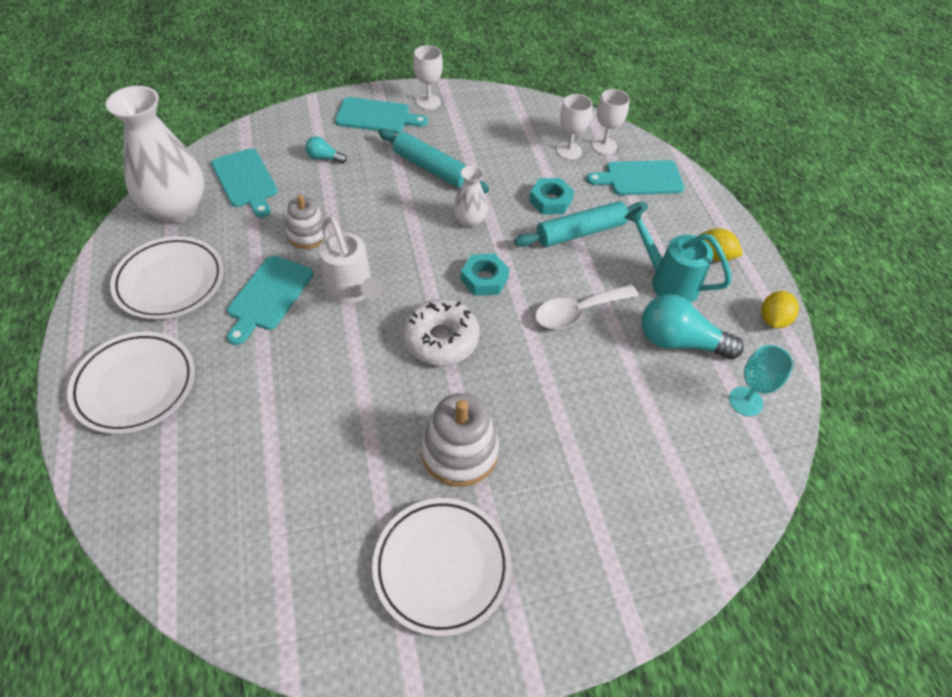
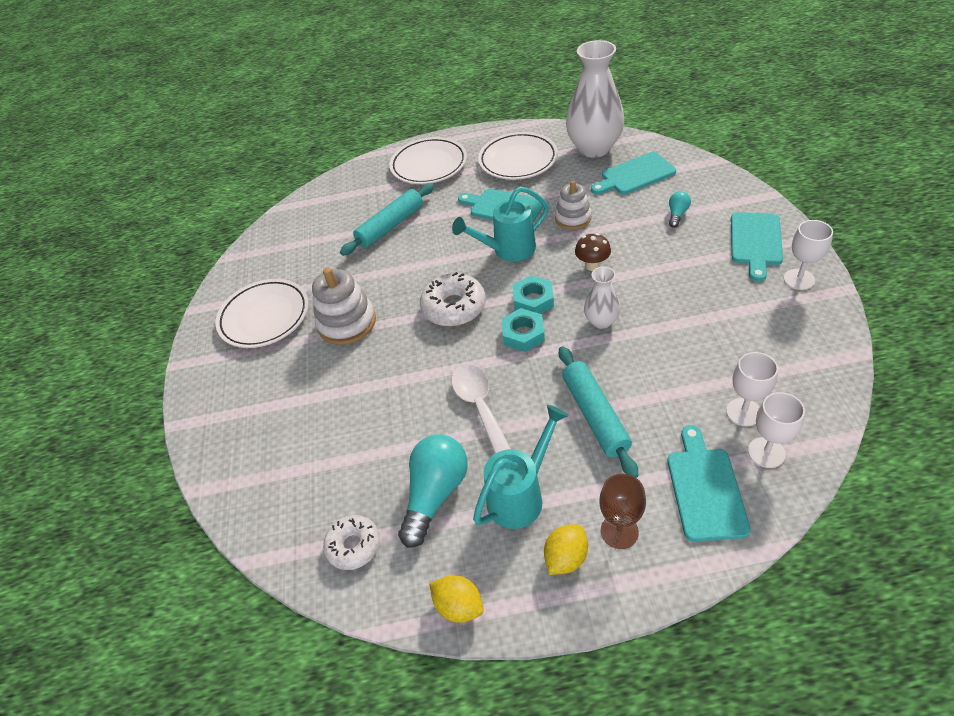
camera: 105 degrees right, 5 degrees down
white watering can [319,216,383,304] -> turquoise watering can [452,187,549,262]
turquoise rolling pin [378,128,489,193] -> turquoise rolling pin moved to [340,183,434,256]
turquoise nut [529,178,574,215] -> turquoise nut moved to [513,275,554,314]
turquoise goblet [729,345,793,416] -> white donut [323,515,380,570]
none -> brown mushroom [575,233,611,271]
none -> brown goblet [599,474,646,549]

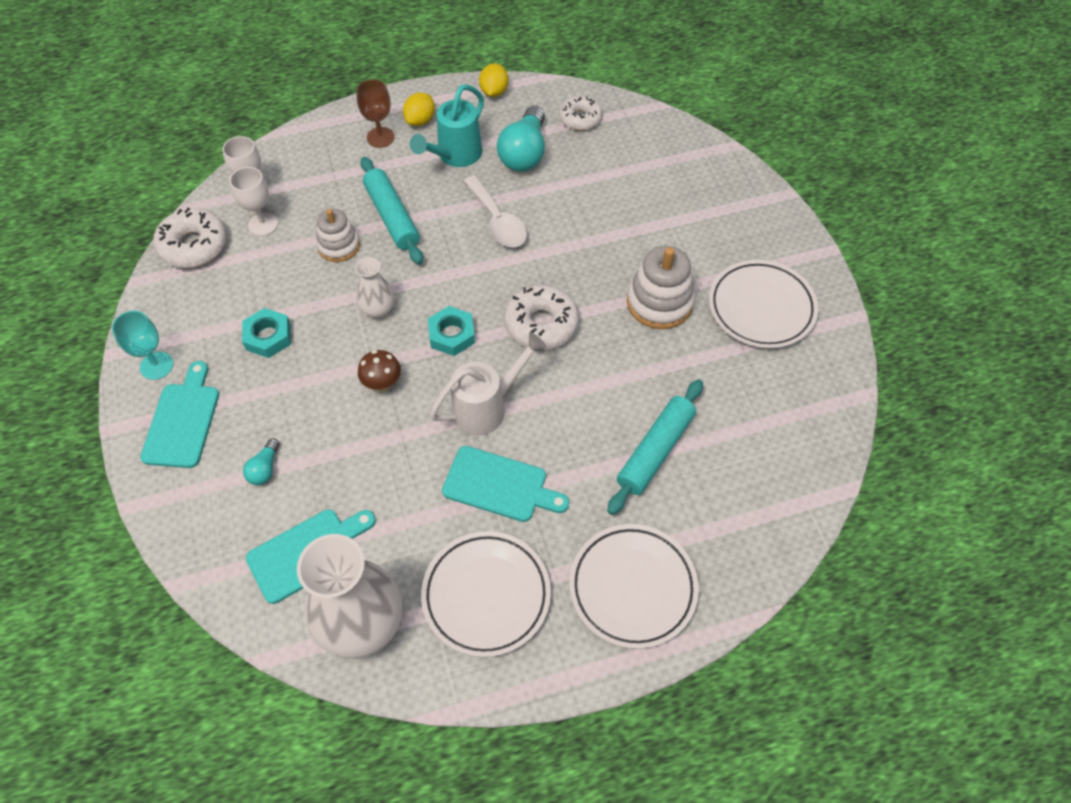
camera: 165 degrees right, 10 degrees up
yellow lemon [430,575,484,623] -> yellow lemon turned 75 degrees clockwise [479,63,509,97]
turquoise watering can [452,187,549,262] -> white watering can [430,332,547,436]
turquoise nut [502,308,545,352] -> turquoise nut moved to [242,308,291,358]
white stacking toy [555,181,591,230] -> white stacking toy moved to [316,209,360,262]
turquoise cutting board [668,425,751,542] -> none
white goblet [784,220,833,290] -> turquoise goblet [112,311,173,380]
none -> white donut [153,208,227,268]

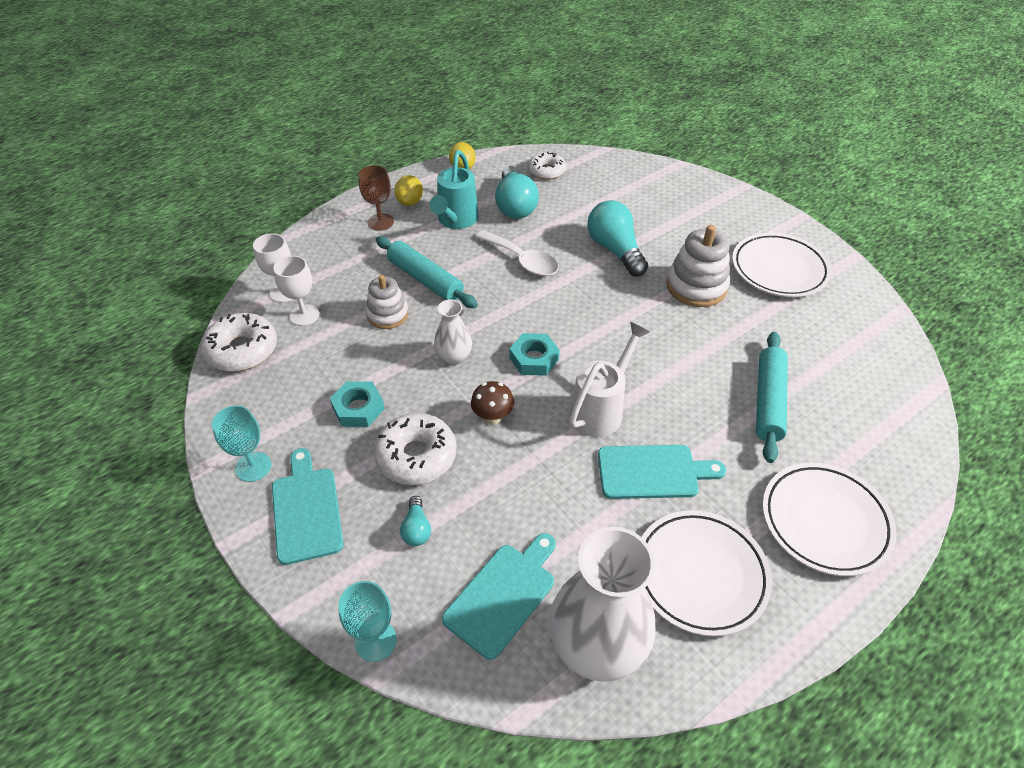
camera: 20 degrees left, 10 degrees down
white donut [504,285,579,350] -> white donut moved to [374,413,457,485]
none -> turquoise goblet [338,581,397,662]
none -> turquoise light bulb [587,200,648,277]

